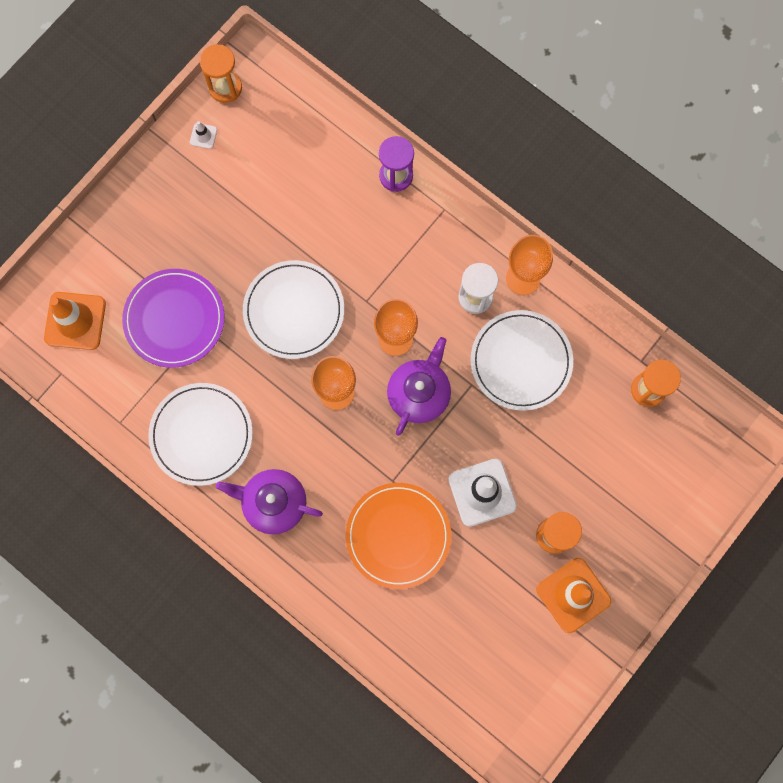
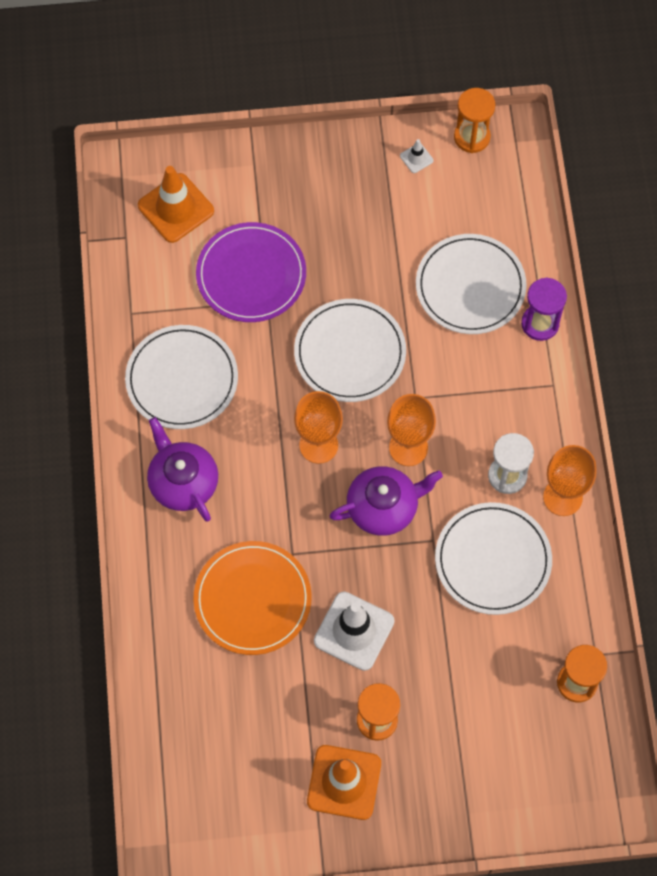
camera: 45 degrees right, 10 degrees down
none -> white plate [416,234,527,334]

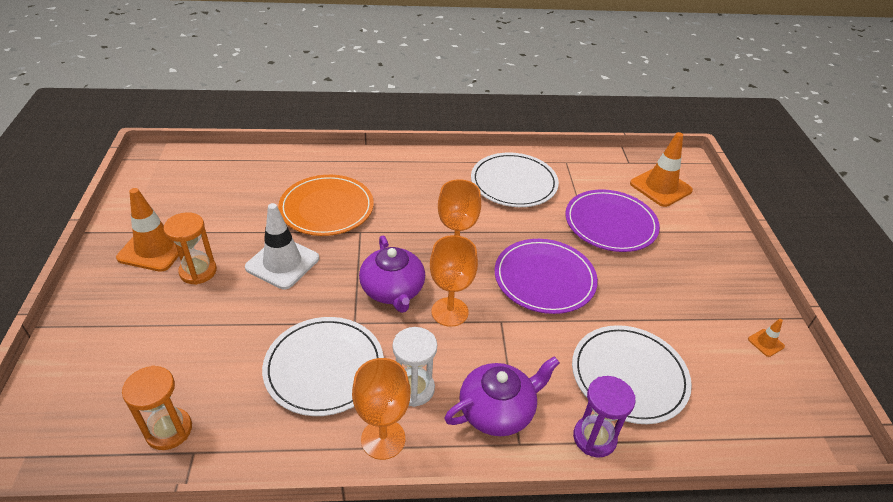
camera: 90 degrees right, 25 degrees down
purple teapot [147,417,218,522] -> purple teapot moved to [444,356,560,436]
white plate [294,299,406,402] -> purple plate [495,239,598,314]
white traffic cone [400,139,433,173] -> orange traffic cone [748,319,785,357]
orange hourglass [454,88,495,153] -> none

